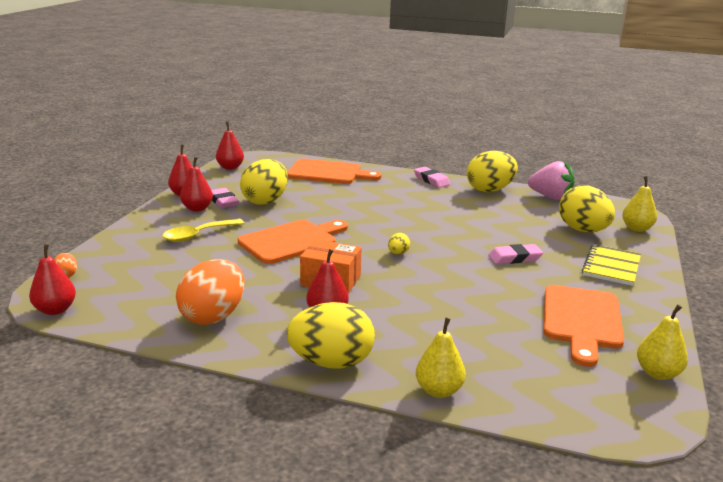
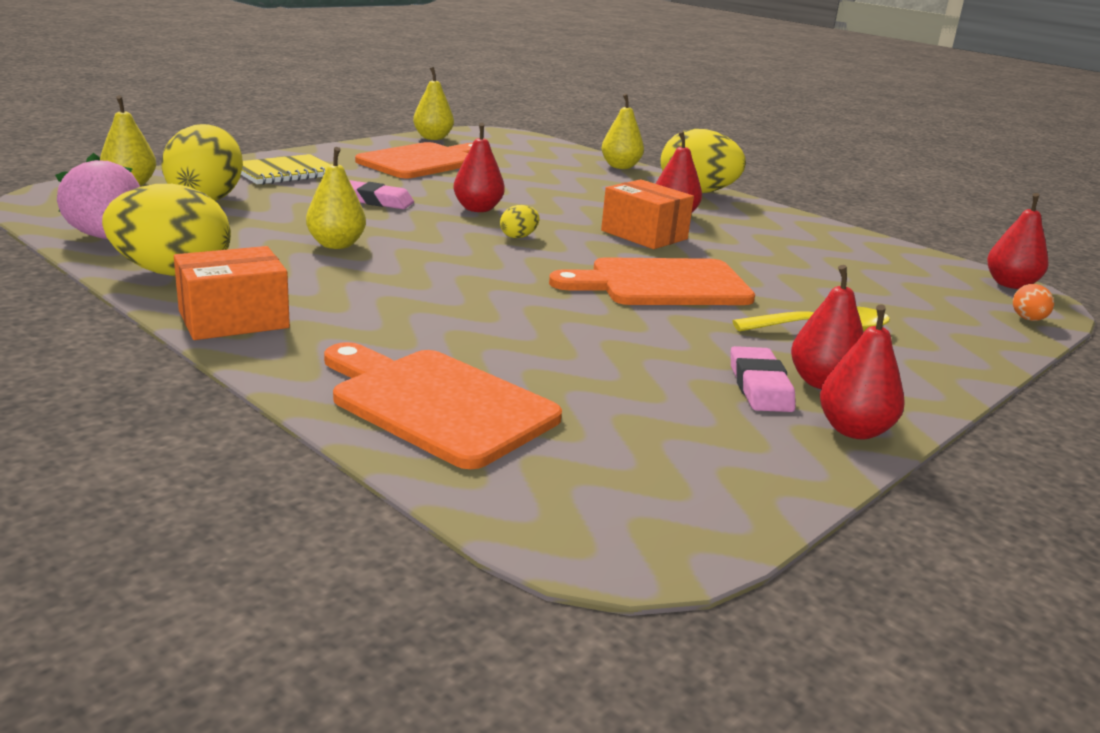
camera: 155 degrees left, 0 degrees up
orange egg [176,259,245,325] -> none
red pear [216,122,244,170] -> red pear moved to [453,123,505,212]
yellow egg [240,159,288,205] -> none
pink eraser [414,167,450,188] -> orange box [174,246,290,340]
none -> yellow pear [306,147,366,249]

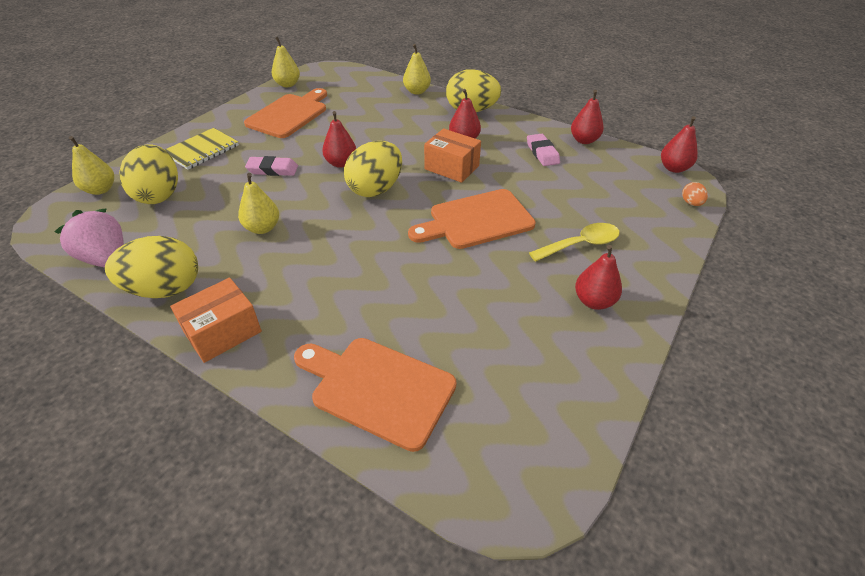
camera: 10 degrees left, 20 degrees up
yellow egg [500,205,540,238] -> yellow egg [344,141,402,197], size x2.33
pink eraser [731,346,796,412] -> pink eraser moved to [527,134,560,166]
red pear [820,304,905,439] -> red pear moved to [571,90,604,144]

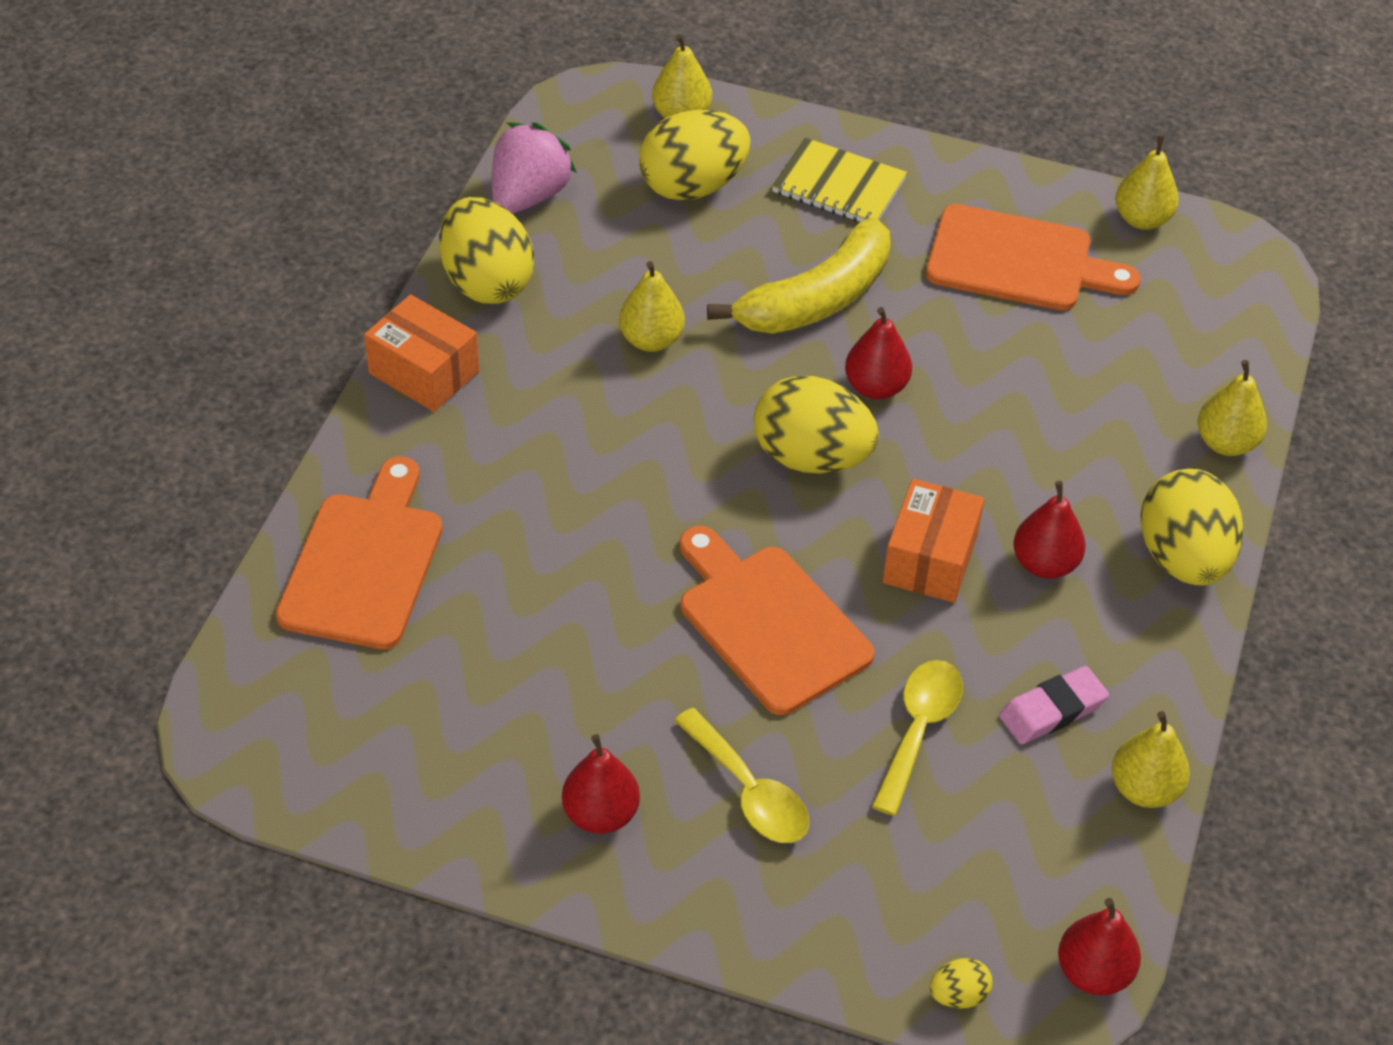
camera: 75 degrees right, 5 degrees up
pink eraser [245,156,298,176] -> yellow banana [707,218,890,334]
red pear [571,90,604,144] -> yellow pear [1112,711,1190,808]
orange egg [682,182,708,206] -> yellow egg [929,958,993,1008]
none -> yellow spoon [871,660,963,816]

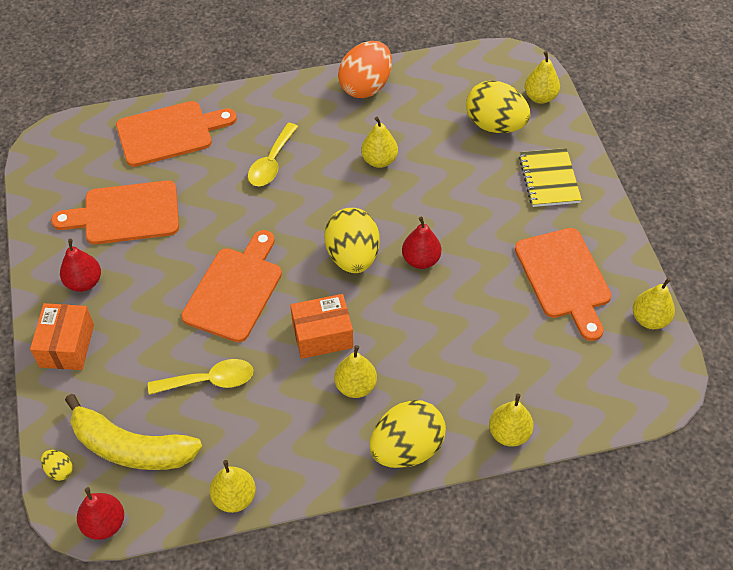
camera: 60 degrees right, 5 degrees up
orange box [364,294,479,412] -> orange box moved to [30,303,94,370]
yellow egg [439,197,534,304] -> orange egg [338,41,392,98]
pink strawberry [492,123,577,214] -> none
yellow spoon [674,708,809,843] -> yellow spoon moved to [248,123,298,186]
yellow banana [707,218,890,334] -> yellow banana moved to [65,394,202,470]
pink eraser [999,666,1109,744] -> none
red pear [1014,481,1085,579] -> yellow pear [334,345,377,398]
none -> orange cutting board [51,180,179,245]

